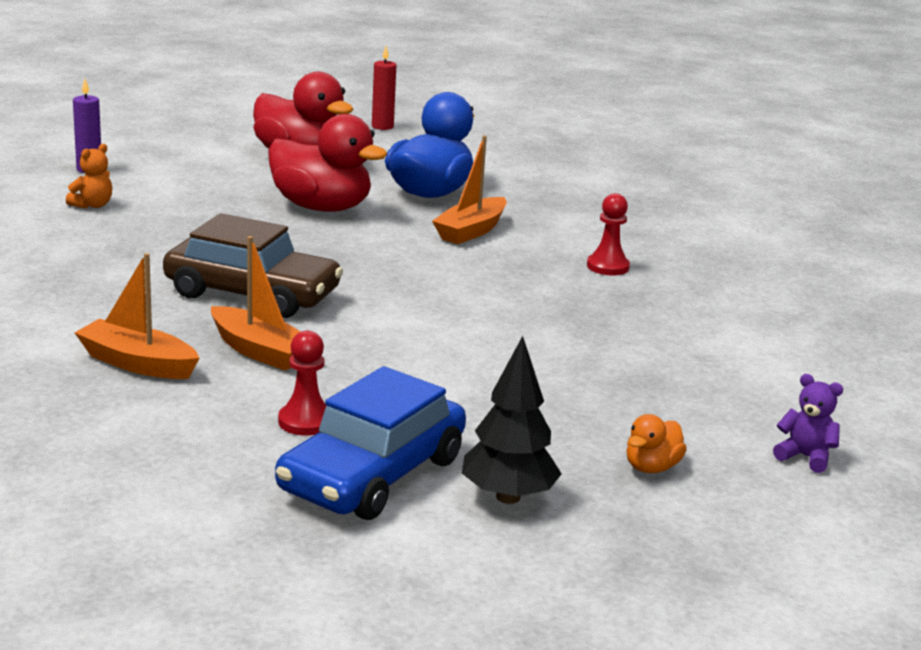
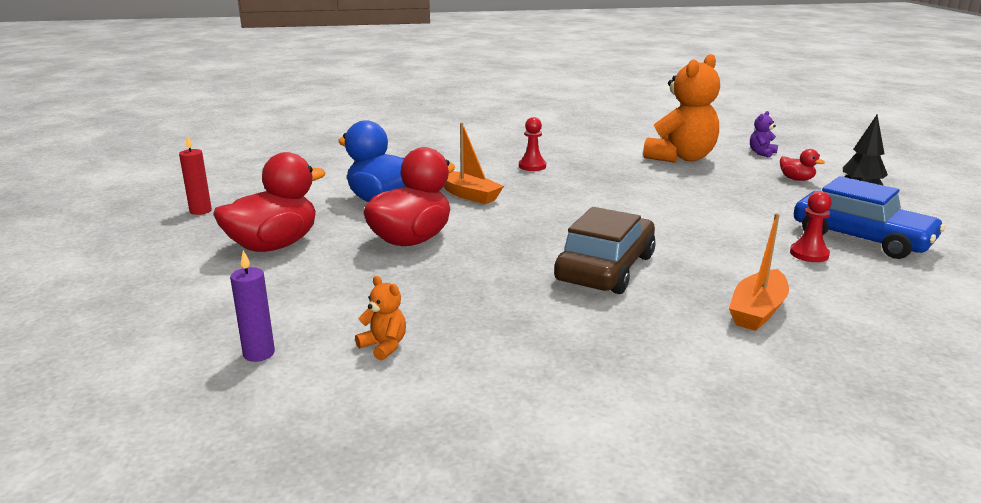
camera: 80 degrees left, 0 degrees up
orange boat [211,236,300,371] -> none
orange duck [626,414,687,473] -> red duck [780,149,825,181]
none -> orange teddy bear [643,54,720,163]

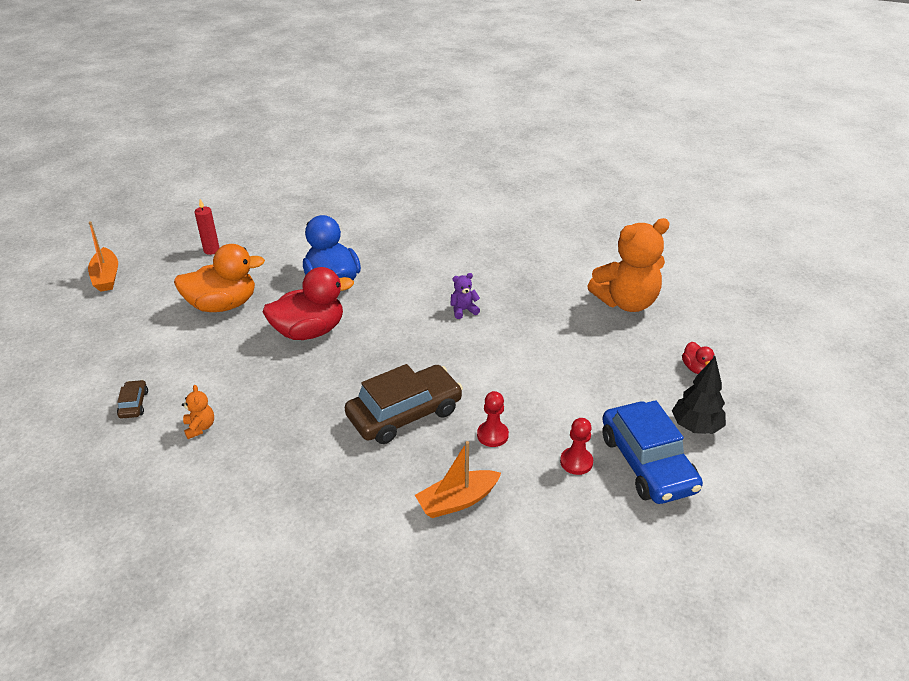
camera: 30 degrees right, 15 degrees up
red duck [213,152,326,252] -> orange duck [174,244,265,312]
purple candle [230,250,275,362] -> brown car [117,380,148,419]
orange boat [444,122,504,204] -> orange boat moved to [88,221,118,292]
red pawn [519,117,546,171] -> red pawn moved to [477,391,509,447]
purple teddy bear [750,111,778,158] -> purple teddy bear moved to [450,273,480,319]

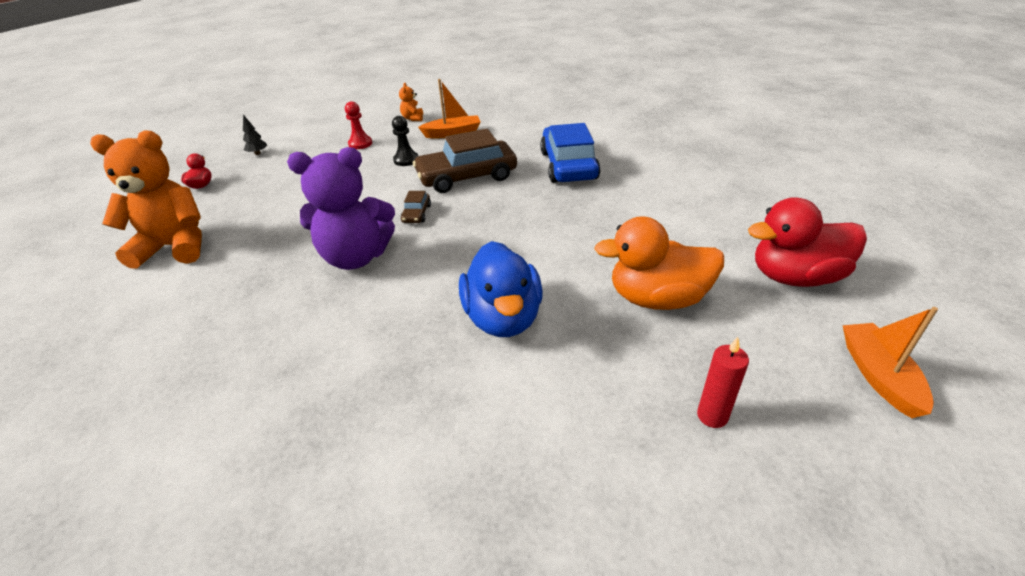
camera: 165 degrees left, 0 degrees up
brown car [117,380,148,419] -> brown car moved to [401,191,431,223]
orange teddy bear [182,385,214,439] -> orange teddy bear moved to [399,83,423,121]
red duck [263,267,354,340] -> red duck moved to [748,197,867,287]
purple teddy bear [450,273,480,319] -> purple teddy bear [287,147,395,270], size x2.42
red pawn [477,391,509,447] -> black pawn [392,116,418,166]
blue car [602,400,703,504] -> blue car moved to [540,123,601,183]
black tree [672,357,726,434] -> black tree [243,115,267,155], size x0.56

